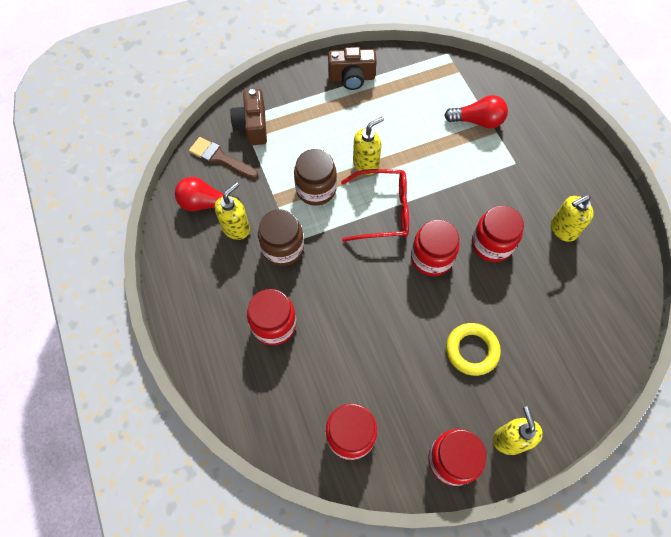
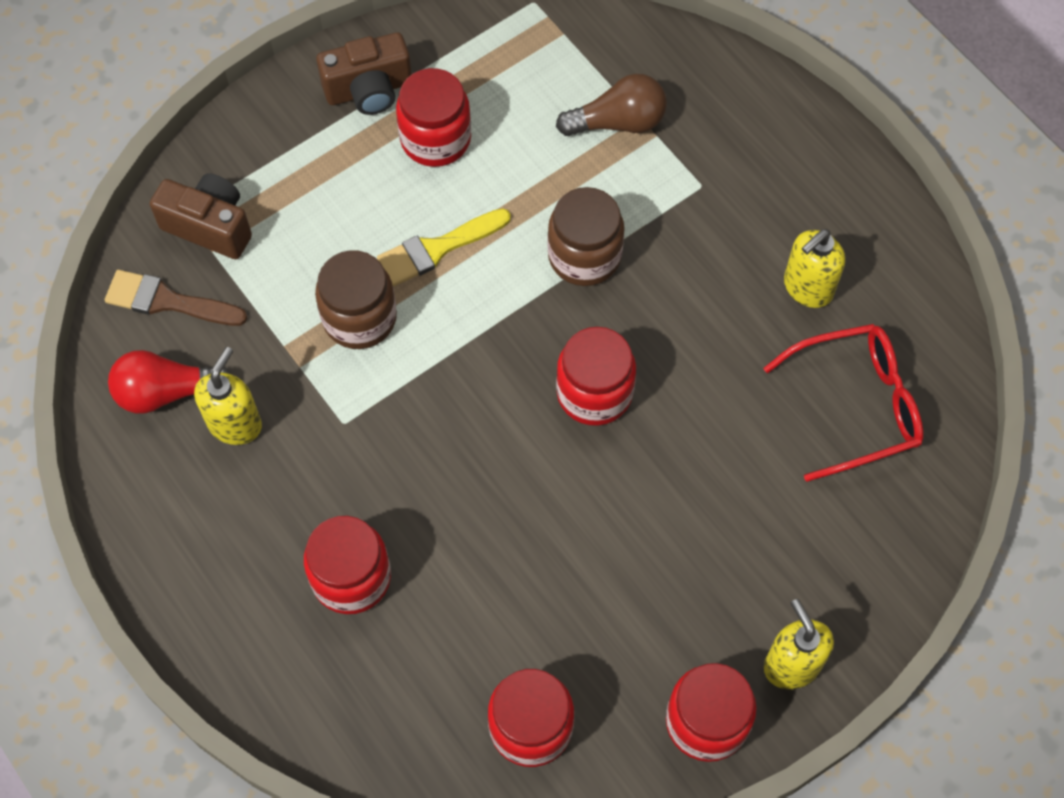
camera: 15 degrees left, 0 degrees up
brown camera [230,89,267,145] -> brown camera turned 135 degrees clockwise [150,173,252,259]
brown jar [258,210,304,266] -> brown jar moved to [547,187,625,286]
red glasses [341,169,409,242] -> red glasses moved to [763,324,923,482]
yellow soap dispenser [353,117,384,175] -> yellow brush [377,208,511,286]
red light bulb [444,95,508,128] -> brown light bulb [556,74,667,136]
yellow ring [446,323,501,376] -> none
red jar [472,206,524,262] -> red jar moved to [396,68,471,167]

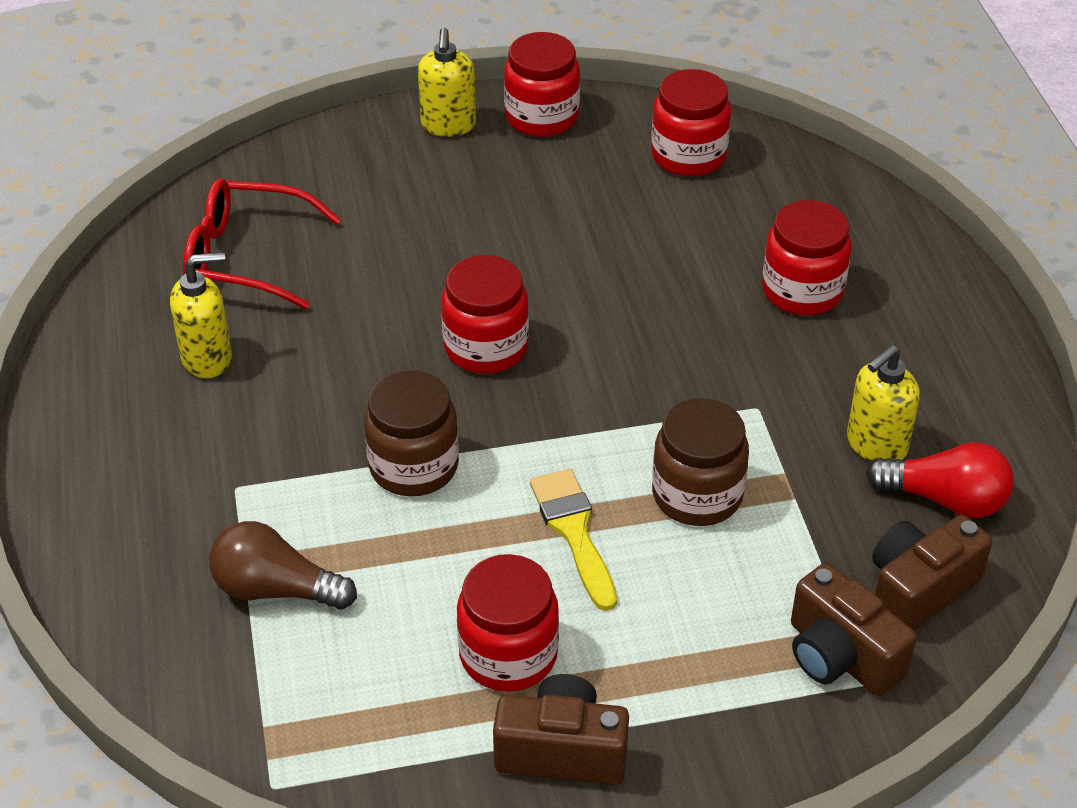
camera: 155 degrees left, 20 degrees down
brown brush [105,270,248,326] -> brown camera [872,515,992,630]
yellow brush [377,208,511,286] -> yellow brush turned 105 degrees counterclockwise [530,469,617,611]

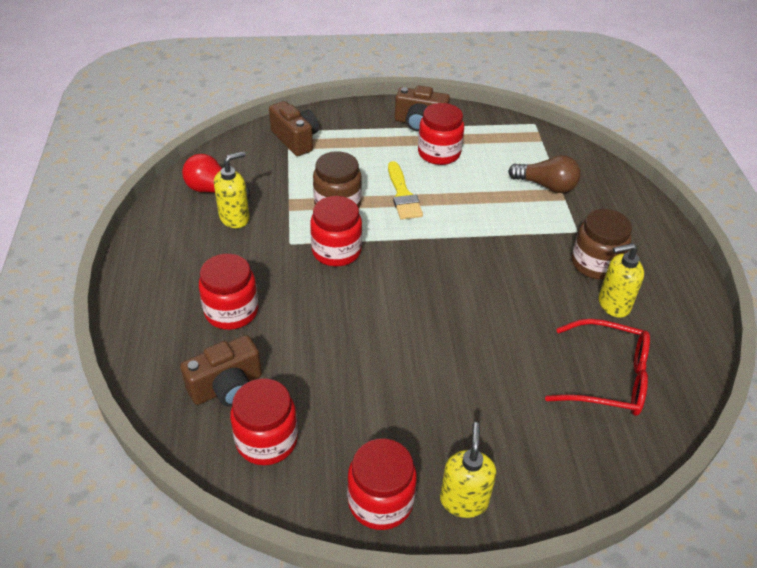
camera: 175 degrees left, 0 degrees up
brown jar [364,370,459,496] -> brown jar moved to [572,209,632,280]
red jar [441,255,529,374] -> red jar moved to [310,196,362,266]
brown camera [872,515,992,630] -> brown camera moved to [180,335,262,406]

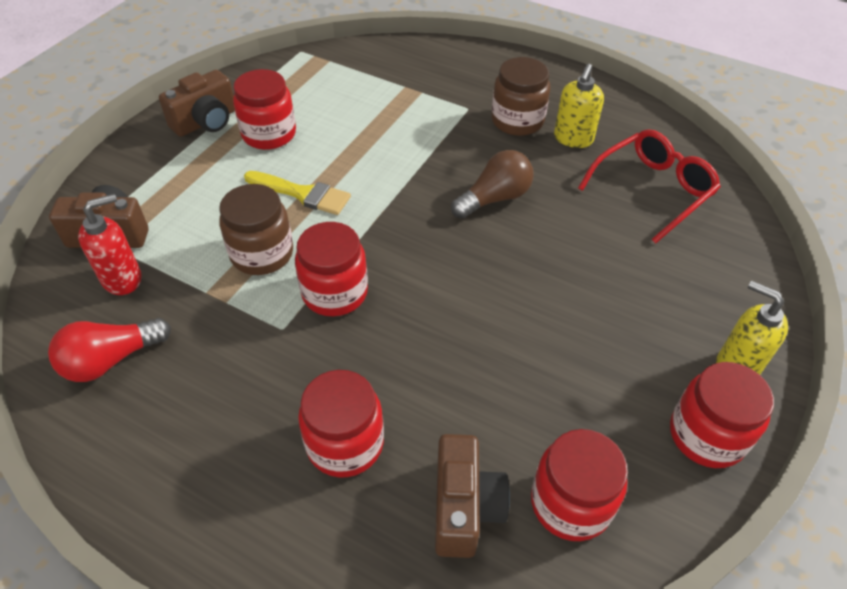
camera: 55 degrees left, 5 degrees up
yellow soap dispenser [214,151,250,228] -> none
brown light bulb [508,155,581,193] -> brown light bulb moved to [451,150,533,219]
none -> red soap dispenser [78,194,142,295]

